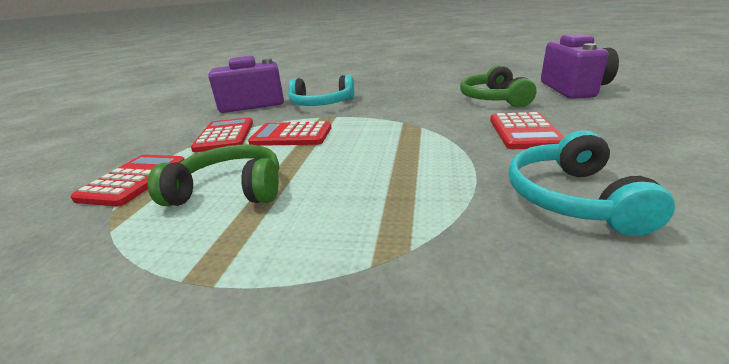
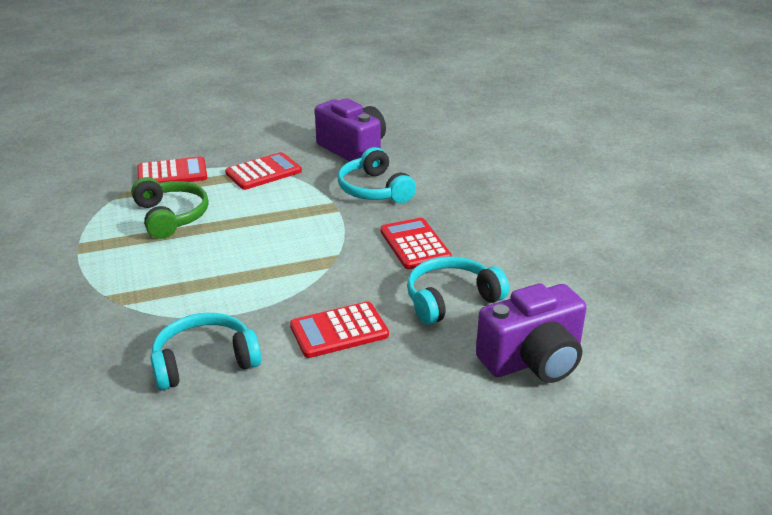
camera: 60 degrees right, 5 degrees up
red calculator [248,121,331,146] -> red calculator moved to [380,218,452,269]
green headphones [460,65,536,108] -> turquoise headphones [407,256,509,325]

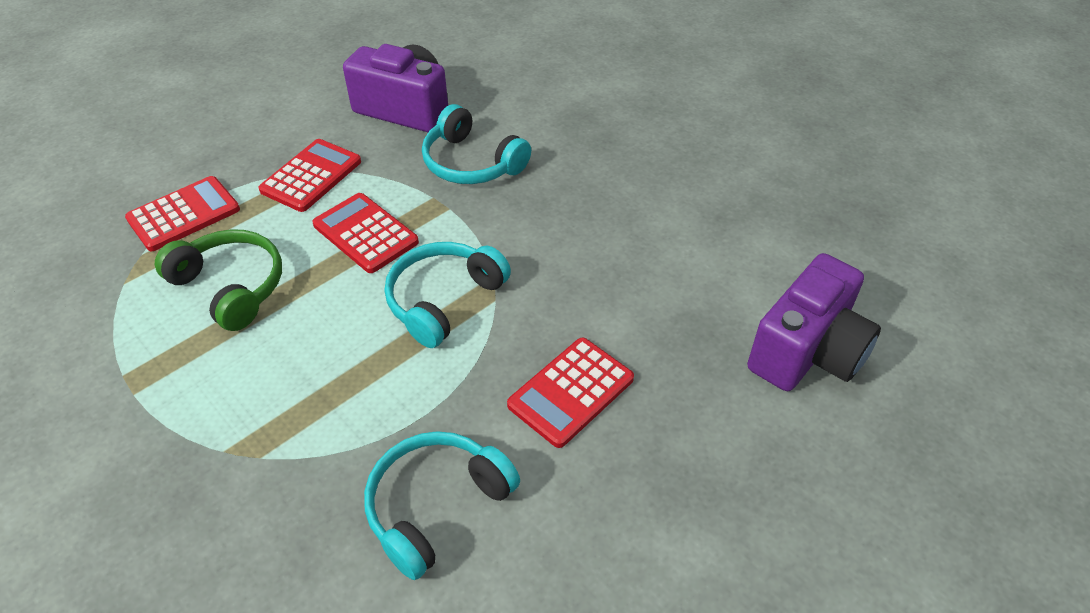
camera: 25 degrees left, 15 degrees up
red calculator [380,218,452,269] -> red calculator moved to [312,193,419,273]
turquoise headphones [407,256,509,325] -> turquoise headphones moved to [385,242,511,348]

